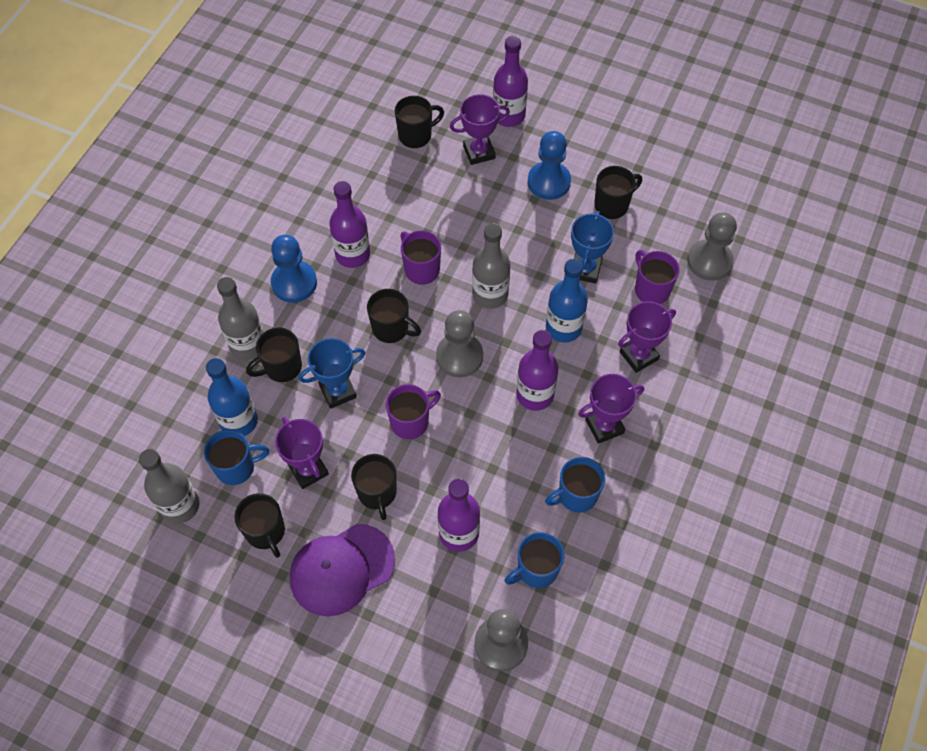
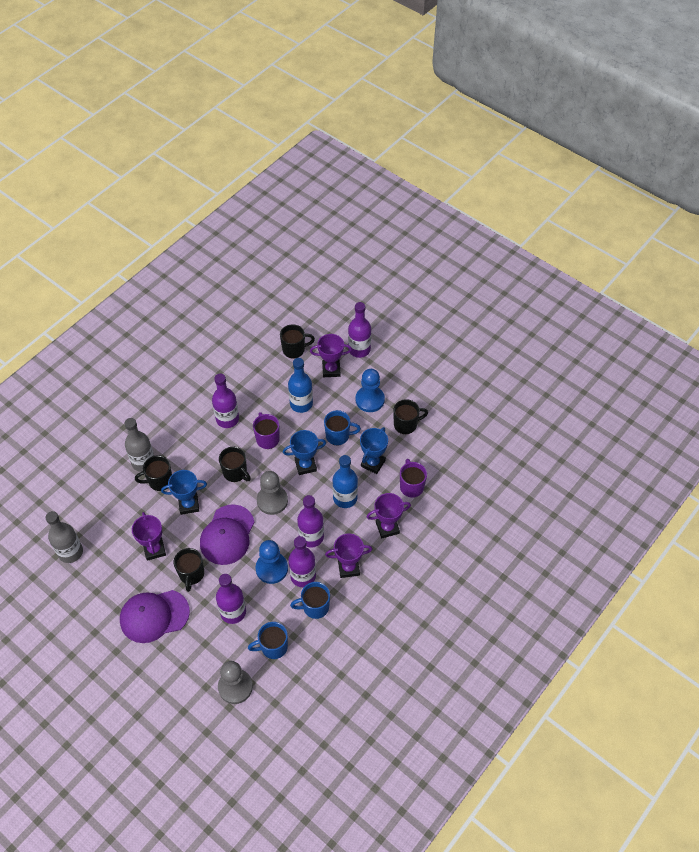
camera: 15 degrees right, 5 degrees down
blue mug [204,430,269,485] -> blue mug moved to [324,410,361,446]
blue bottle [206,358,258,436] -> blue bottle moved to [288,358,313,413]
black mug [234,493,285,558] -> none
blue pawn [271,235,317,303] -> blue pawn moved to [256,540,288,584]
purple mug [386,384,441,439] -> purple cap [200,504,255,565]
grey bottle [472,223,510,309] -> blue trophy [283,430,326,475]
grey pawn [687,212,737,281] -> none
none -> purple bottle [289,536,316,587]

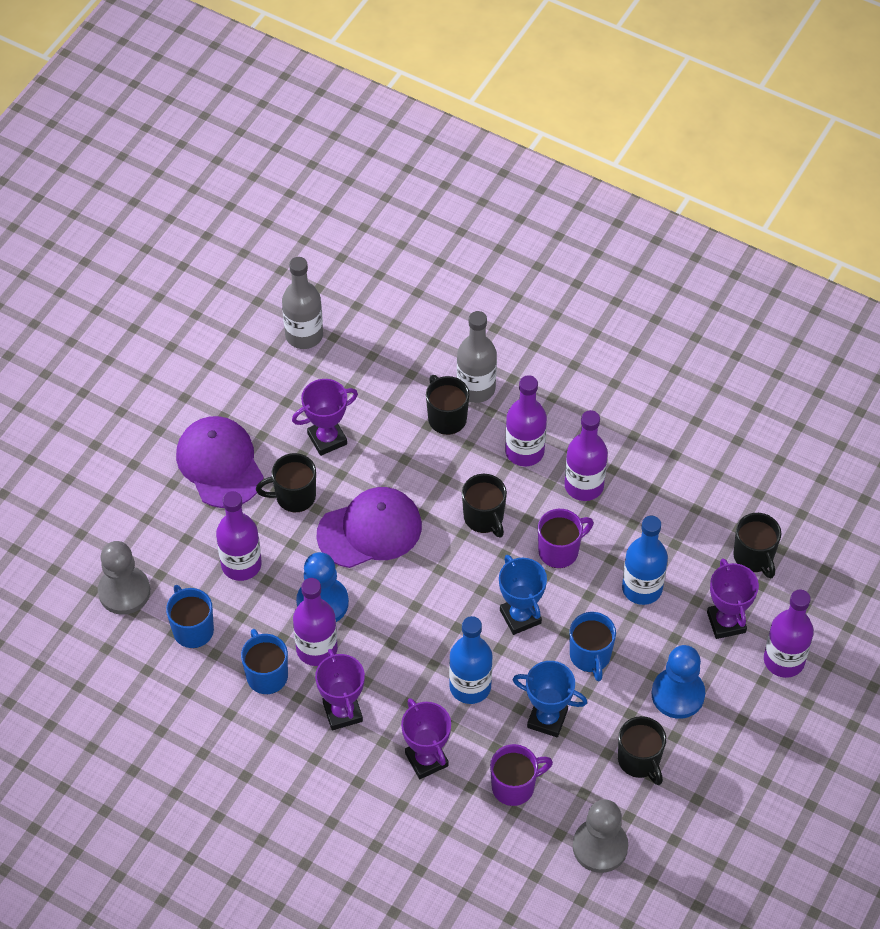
camera: 80 degrees right, 0 degrees up
blue trophy [161,470,207,515] -> none
purple cap [200,504,255,565] -> purple cap turned 150 degrees clockwise [316,487,422,568]
black mug [219,447,251,482] -> black mug turned 60 degrees counterclockwise [462,474,507,538]
grey pawn [257,471,288,515] -> grey pawn moved to [573,799,628,873]
purple bottle [297,495,324,548] -> purple bottle moved to [505,375,547,466]

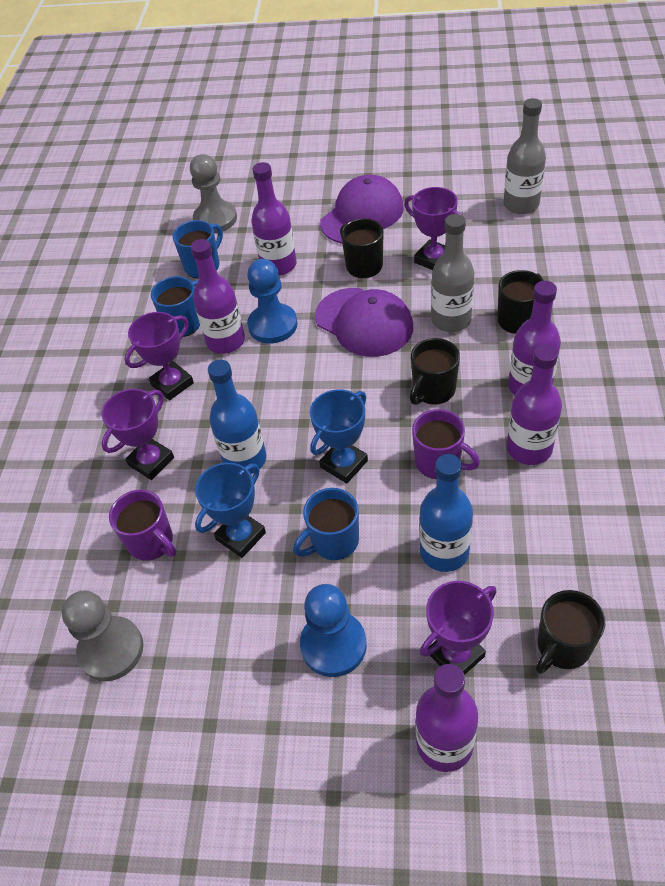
camera: 70 degrees right, 5 degrees down
grey bottle [457,311,497,403] -> grey bottle moved to [431,214,474,332]
blue trophy [513,661,587,737] -> blue trophy turned 45 degrees clockwise [195,462,266,558]
black mug [618,716,666,785] -> none

